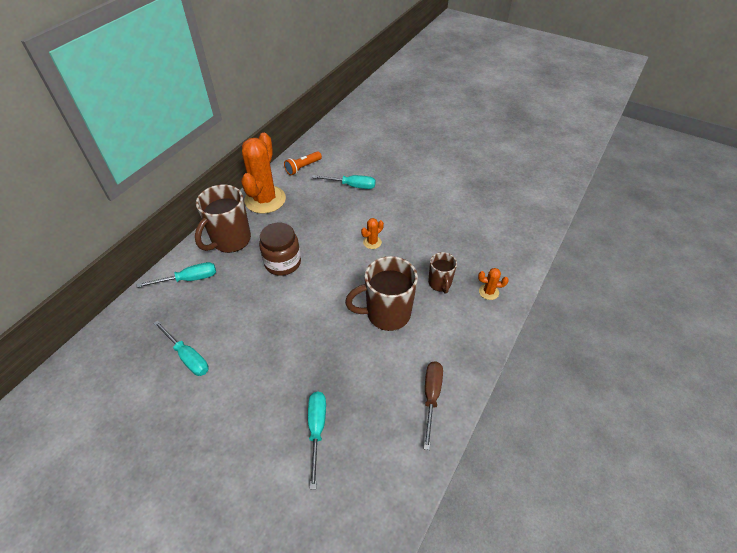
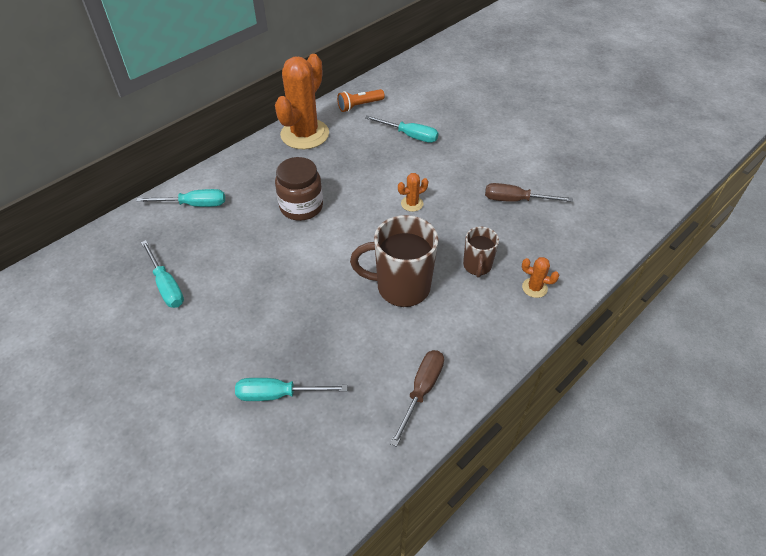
camera: 15 degrees right, 0 degrees up
brown mug [195,185,251,253] -> none
turquoise screwdriver [308,391,326,489] -> turquoise screwdriver turned 105 degrees counterclockwise [235,378,347,401]
none -> brown screwdriver [485,183,573,202]

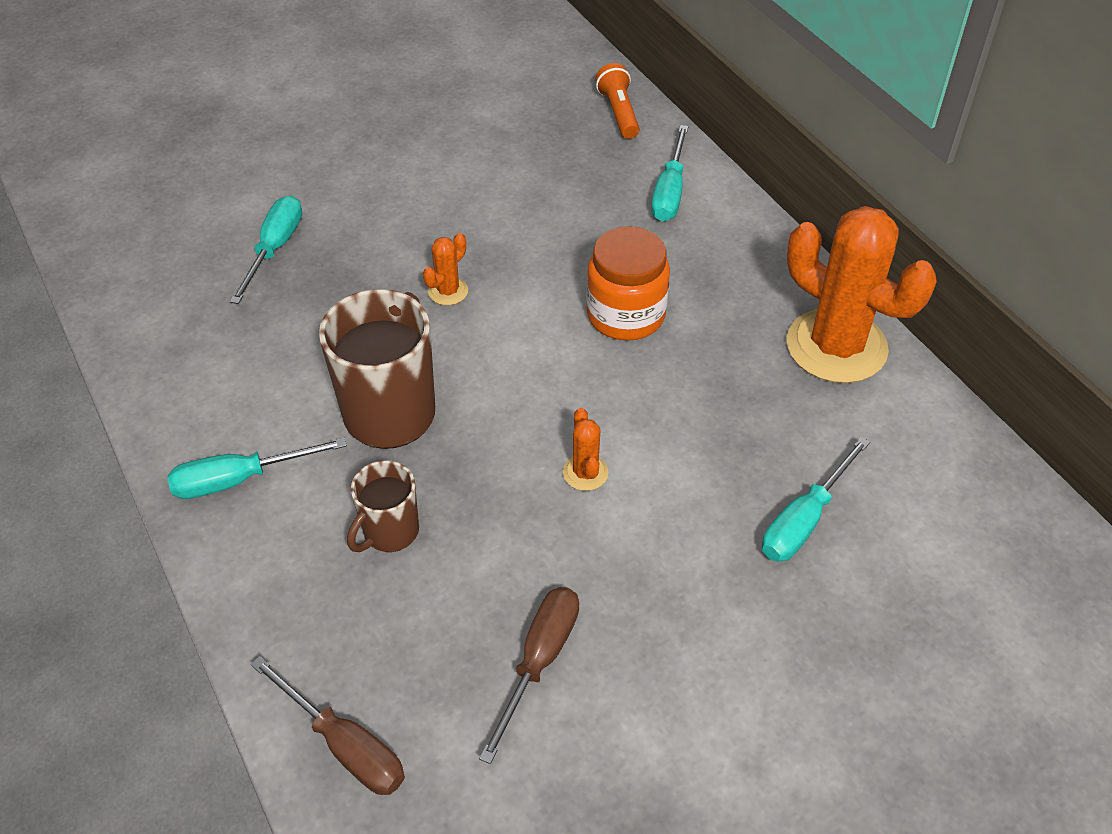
camera: 105 degrees right, 0 degrees up
turquoise screwdriver [141,240,184,308] -> turquoise screwdriver moved to [167,438,347,499]
brown jar [275,157,323,221] -> orange jar [586,226,670,341]
orange flashlight [337,89,385,112] -> orange flashlight moved to [595,63,640,139]
brown screwdriver [390,350,444,447] -> brown screwdriver moved to [250,656,405,795]
brown mug [463,227,499,278] -> brown mug turned 75 degrees counterclockwise [347,460,419,552]
orange cactus [522,257,559,298] -> orange cactus moved to [423,233,468,305]

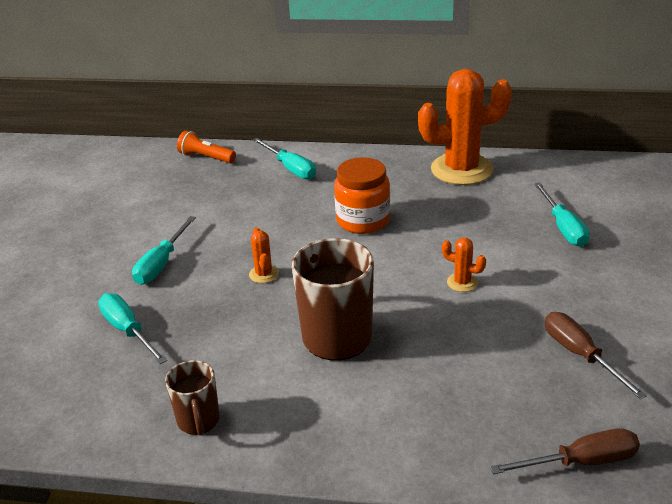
camera: 50 degrees left, 15 degrees down
turquoise screwdriver [167,438,347,499] -> turquoise screwdriver moved to [132,216,196,285]
brown mug [347,460,419,552] -> brown mug moved to [165,360,220,436]

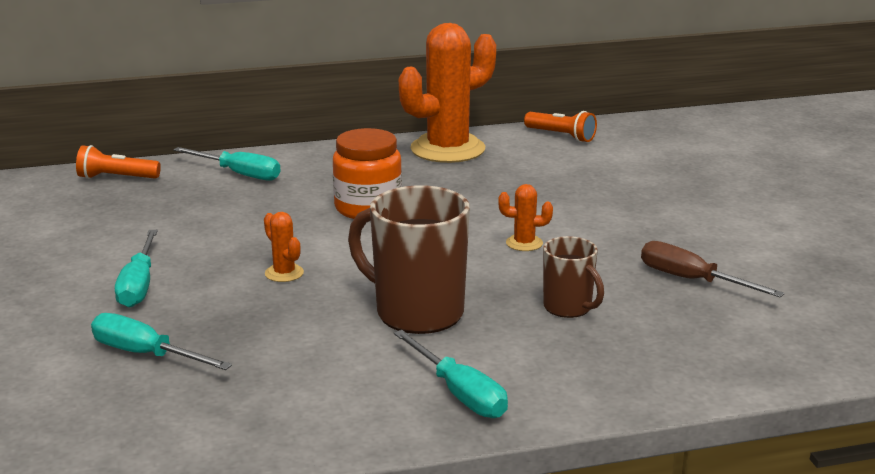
camera: 25 degrees left, 10 degrees down
brown mug [165,360,220,436] -> brown mug moved to [543,236,604,318]
brown screwdriver [490,428,640,474] -> none
turquoise screwdriver [534,183,590,247] -> turquoise screwdriver moved to [394,330,508,418]
none -> orange flashlight [524,111,597,142]

